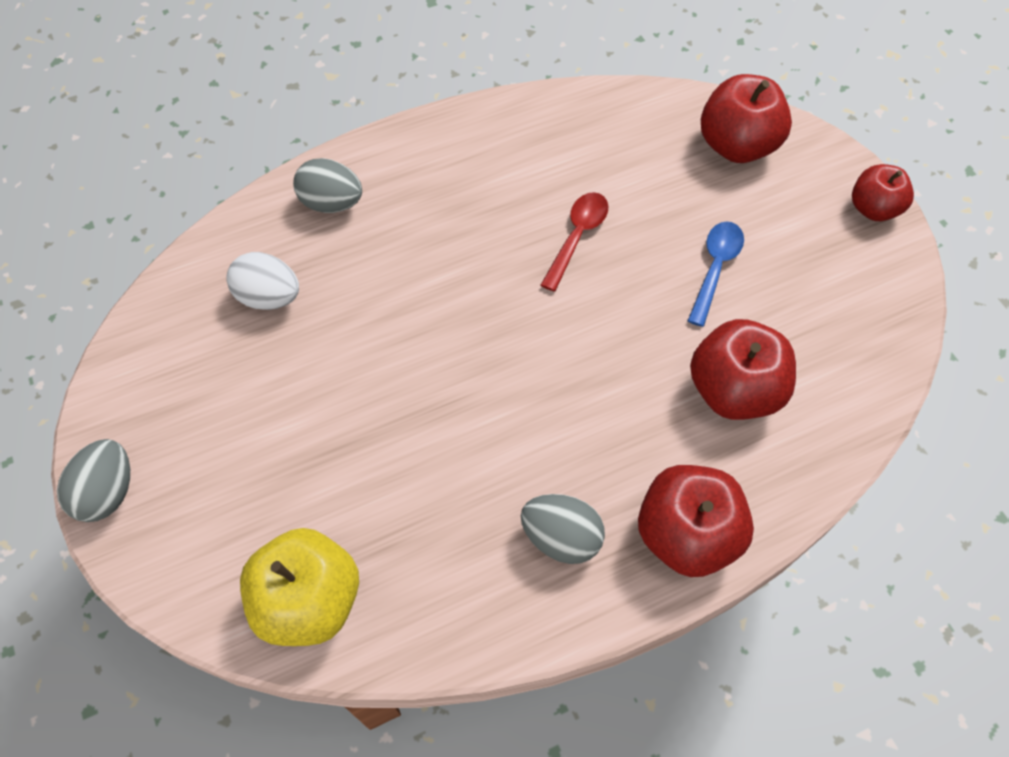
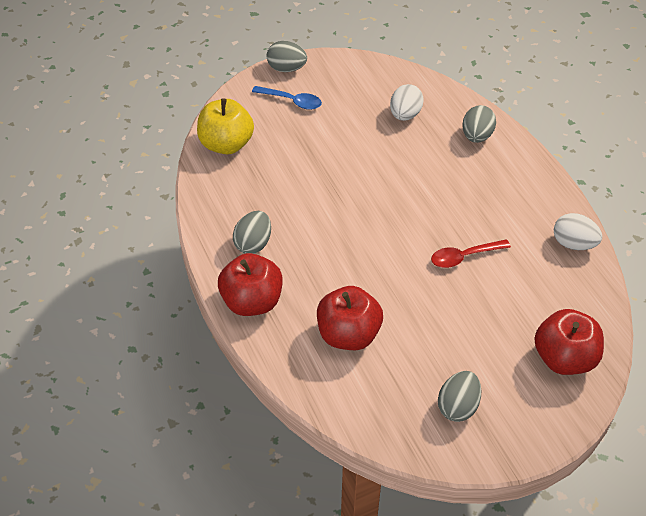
camera: 90 degrees right, 10 degrees down
red spoon [541,192,608,291] -> red spoon turned 135 degrees clockwise [431,239,511,268]
blue spoon [688,221,744,327] -> blue spoon moved to [252,86,322,110]
red apple [852,164,914,221] -> none
none -> grey egg [438,371,481,422]
none -> white egg [554,213,602,250]

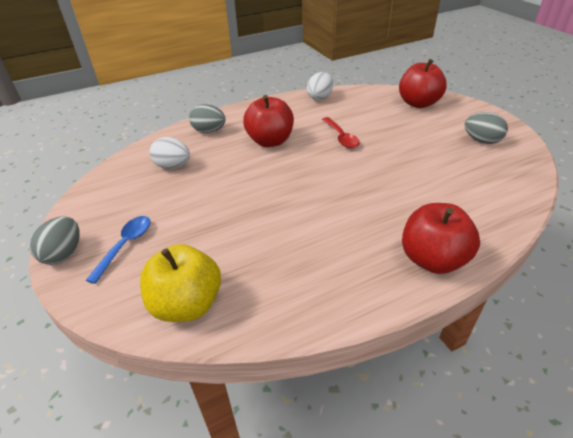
camera: 90 degrees left, 10 degrees down
grey egg [233,211,271,254] -> none
red apple [317,286,383,350] -> red apple moved to [243,95,294,147]

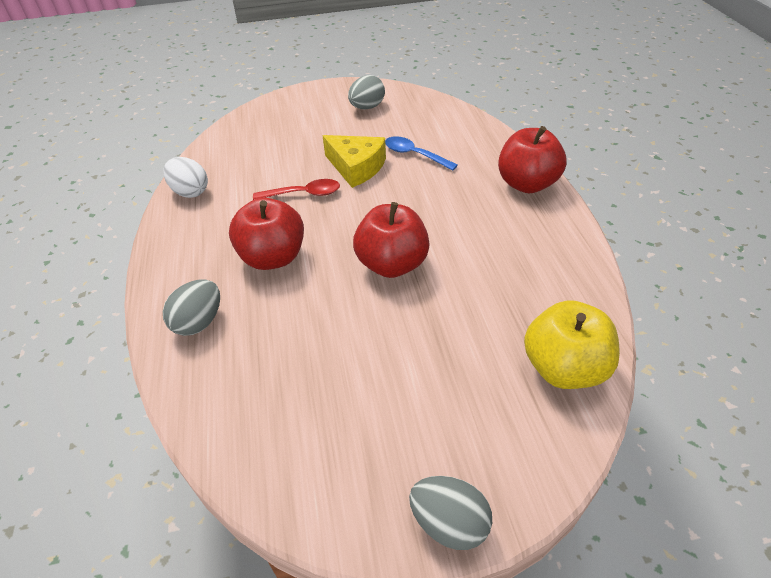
camera: 75 degrees left, 5 degrees up
blue spoon [86,216,150,284] -> blue spoon moved to [385,136,458,171]
white egg [149,137,190,169] -> none
red apple [399,59,447,108] -> red apple moved to [353,202,430,278]
none -> yellow cheese [322,135,386,188]

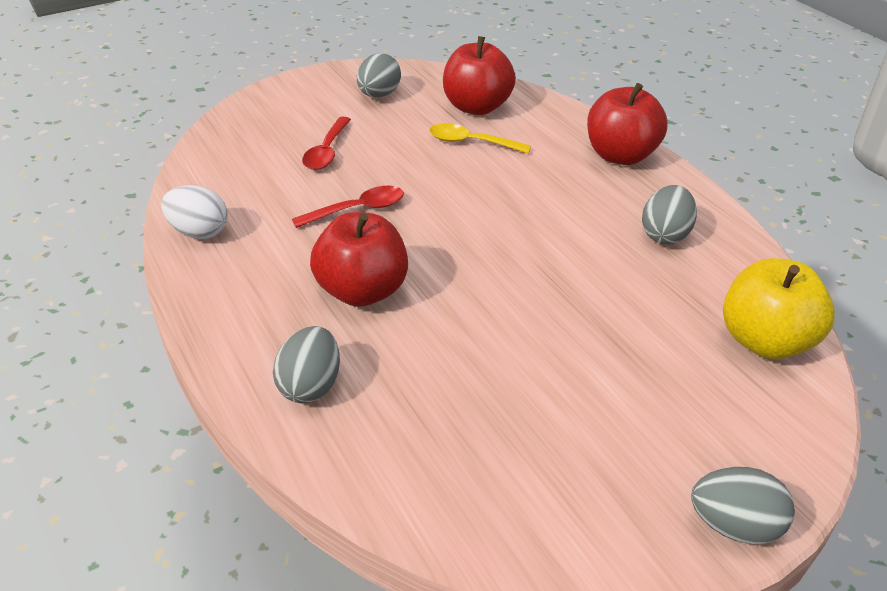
camera: 20 degrees left, 5 degrees down
yellow cheese [322,135,386,188] -> none
red apple [353,202,430,278] -> red apple moved to [443,36,516,115]
blue spoon [385,136,458,171] -> yellow spoon [429,123,531,153]
none -> red spoon [302,117,351,170]
none -> grey egg [642,185,697,244]

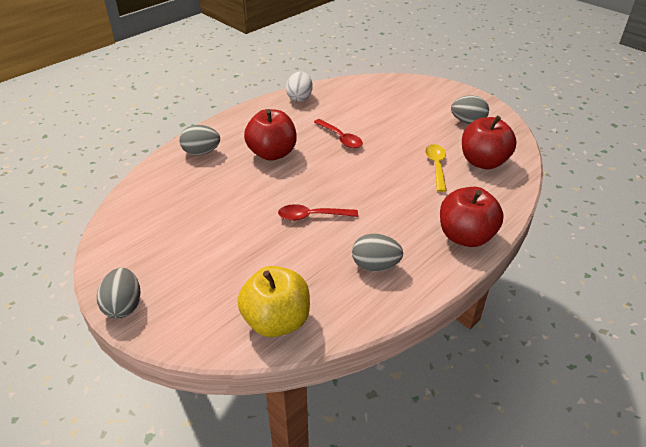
camera: 75 degrees right, 0 degrees up
red spoon [302,117,351,170] -> red spoon moved to [278,204,358,221]

